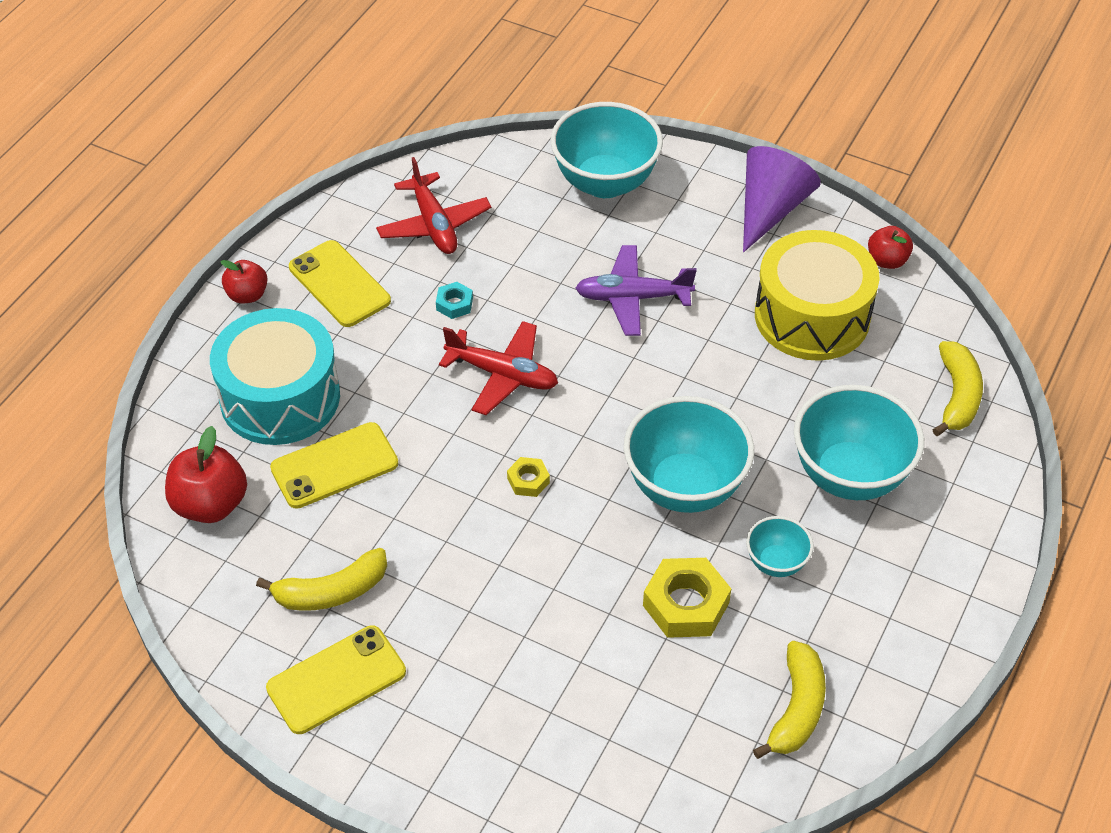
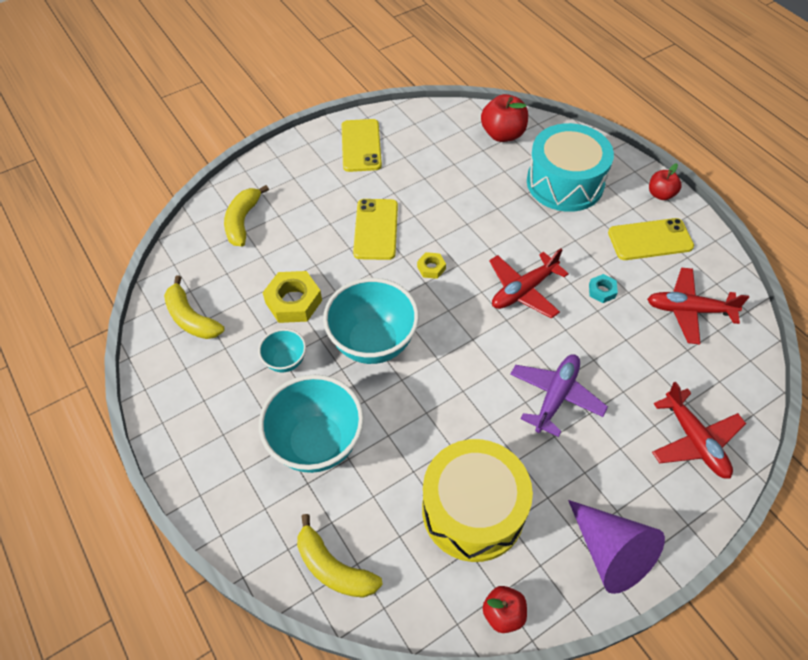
camera: 120 degrees right, 5 degrees up
yellow banana [256,548,387,611] -> yellow banana moved to [224,185,269,246]
yellow phone [270,422,398,509] -> yellow phone moved to [353,199,398,260]
turquoise bowl [551,102,663,198] -> red plane [652,382,746,479]

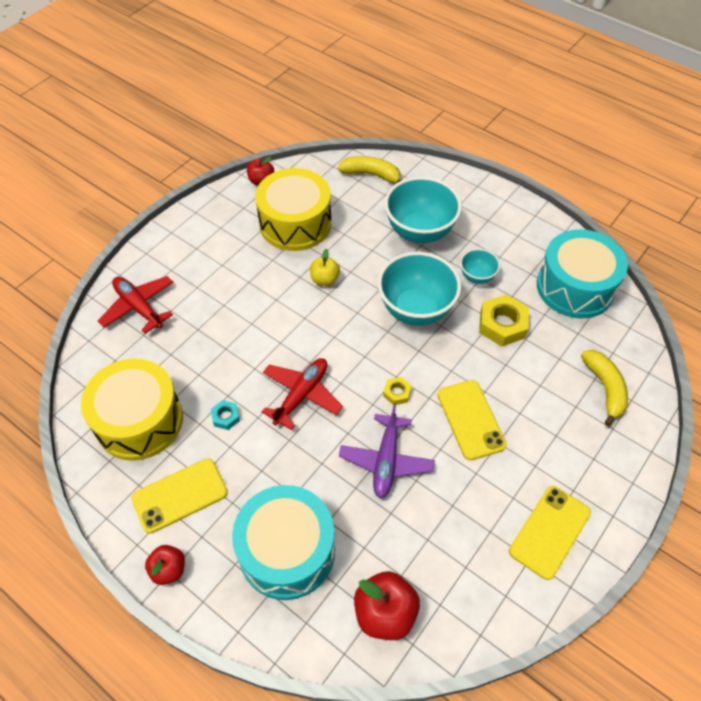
camera: 160 degrees right, 0 degrees up
yellow banana [164,276,225,339] -> turquoise drum [537,229,628,318]
yellow phone [342,119,382,172] -> yellow phone turned 60 degrees clockwise [509,486,591,580]
purple plane [510,354,608,437] -> purple plane moved to [339,404,435,499]
purple cone [568,500,665,594] -> none
red plane [647,268,749,344] -> yellow drum [81,358,183,461]
none -> yellow apple [310,249,340,286]

